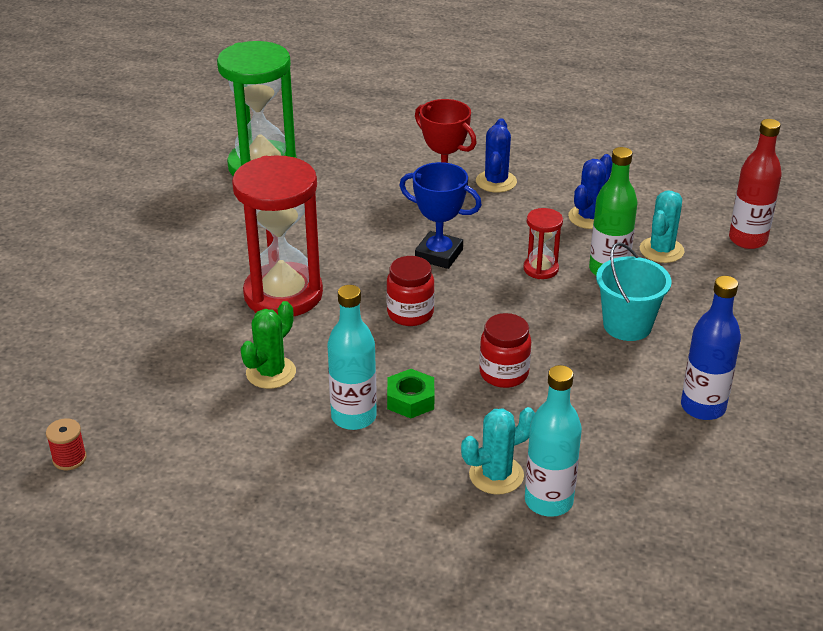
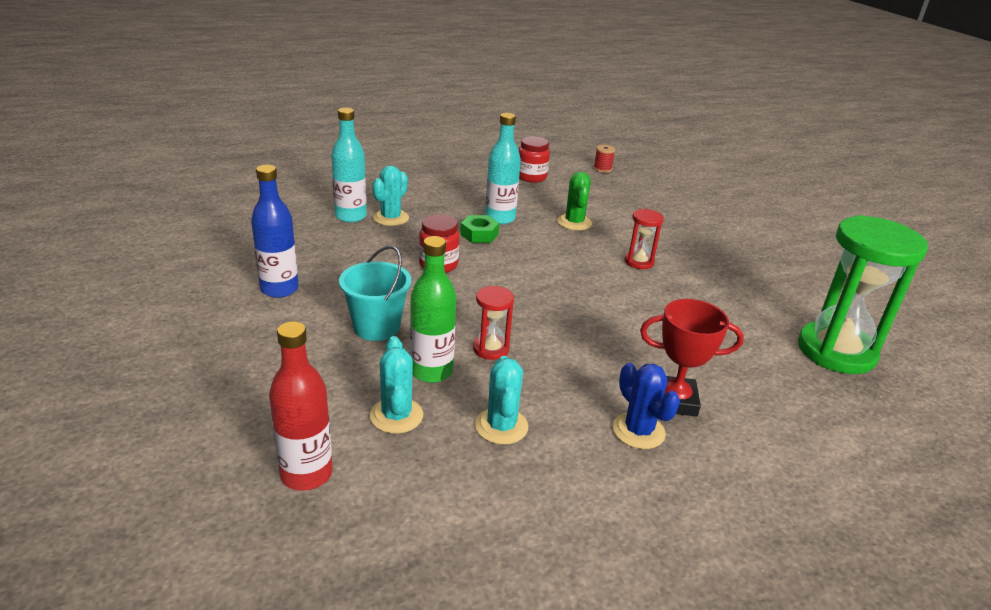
camera: 140 degrees right, 5 degrees down
red hourglass [232,156,323,316] -> red hourglass [625,209,664,269], size x0.46
red jar [386,256,435,326] -> red jar moved to [519,136,550,183]
blue trophy [399,162,482,269] -> none
blue cactus [568,154,613,229] -> turquoise cactus [475,356,528,445]

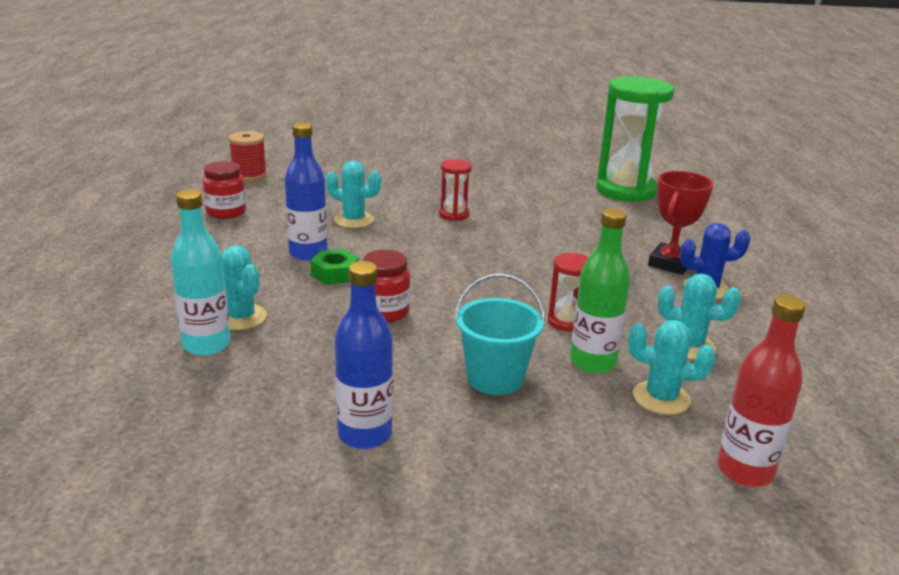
camera: 65 degrees left, 5 degrees down
turquoise bottle [485,113,521,224] -> blue bottle [285,122,327,261]
green cactus [557,171,592,231] -> turquoise cactus [326,161,381,228]
red spool [594,145,615,173] -> red spool [229,131,267,181], size x1.53

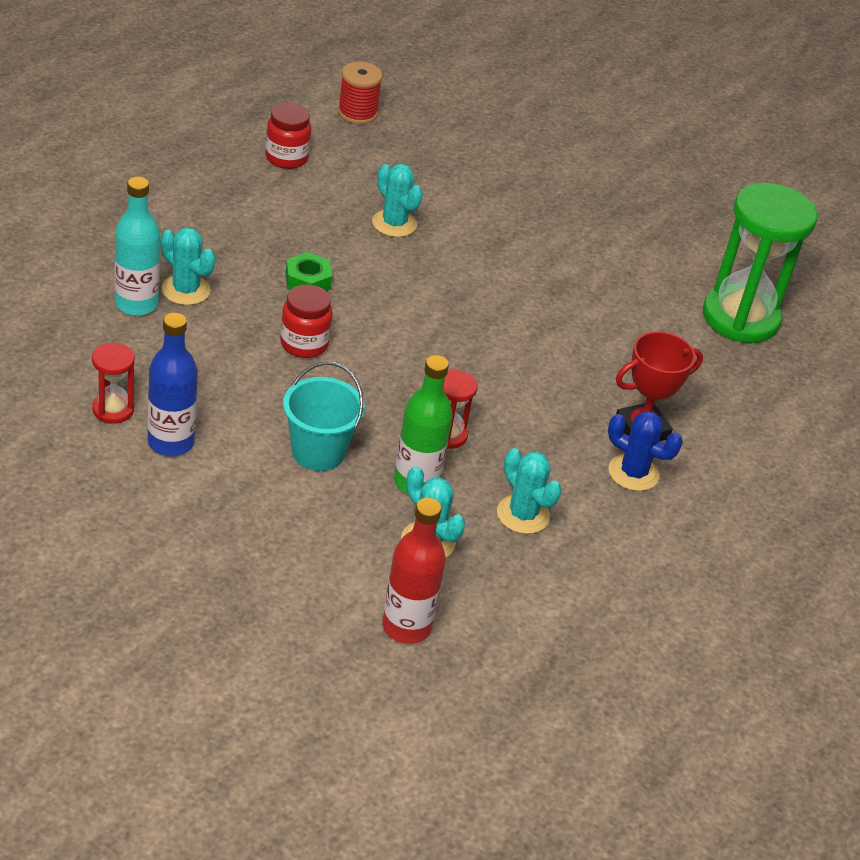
camera: 30 degrees right, 15 degrees up
turquoise cactus [221,245,267,330] -> turquoise cactus turned 45 degrees counterclockwise [160,227,216,305]
blue bottle [285,122,327,261] -> none
red hourglass [439,159,472,221] -> red hourglass moved to [92,343,135,424]

